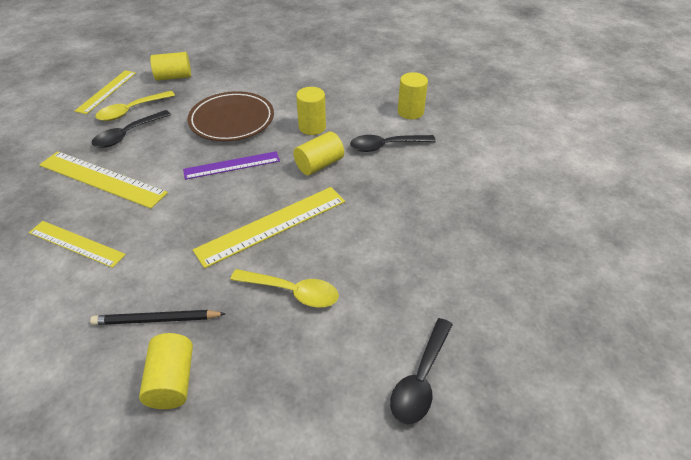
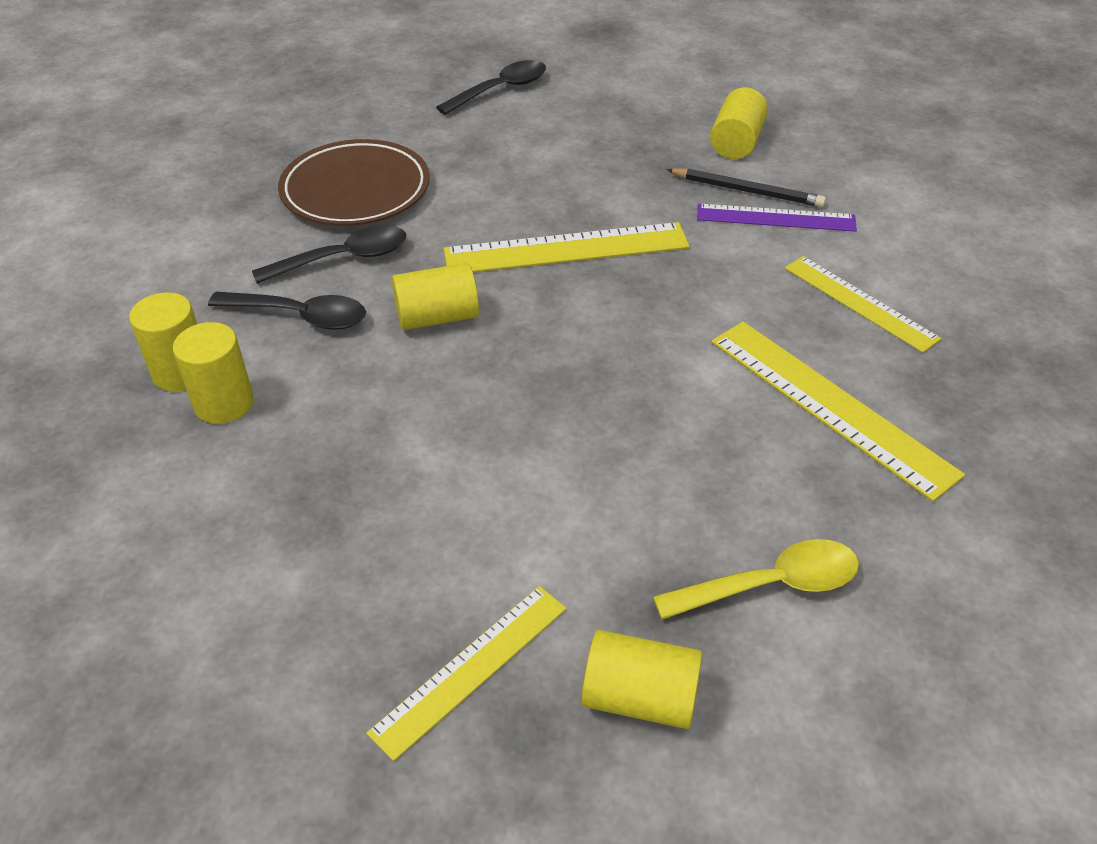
camera: 155 degrees left, 0 degrees up
yellow ruler [75,70,136,114] -> yellow ruler moved to [366,586,567,761]
black spoon [91,110,171,148] -> black spoon moved to [252,225,406,284]
purple ruler [183,151,280,180] -> purple ruler moved to [697,204,857,232]
brown plate [187,91,274,141] -> brown plate moved to [278,139,430,226]
yellow spoon [230,269,339,307] -> none
yellow cylinder [296,87,326,135] -> yellow cylinder moved to [173,322,254,424]

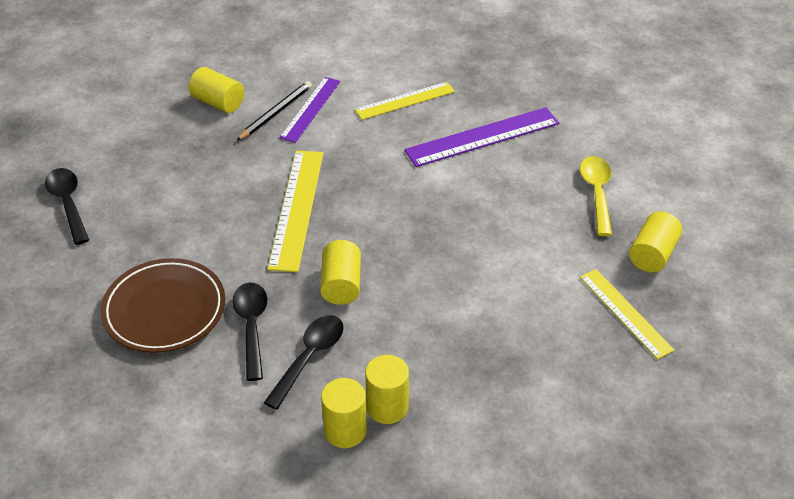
camera: 75 degrees left, 0 degrees up
yellow ruler [712,322,965,501] -> purple ruler [404,107,559,167]

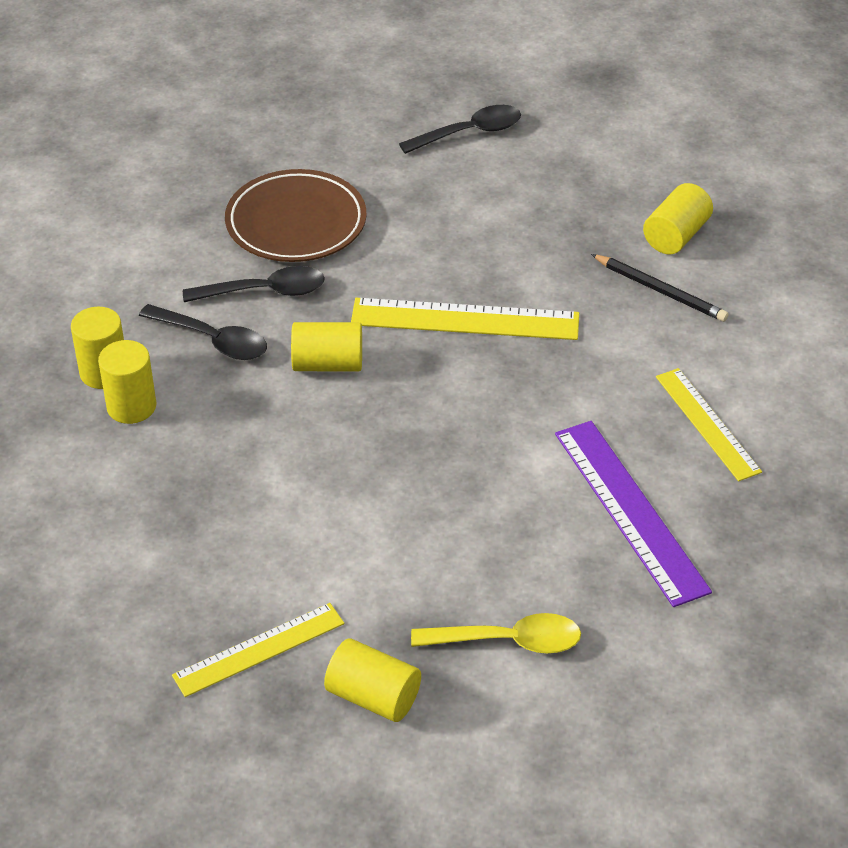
camera: 90 degrees right, 0 degrees up
purple ruler [279,77,340,143] -> none

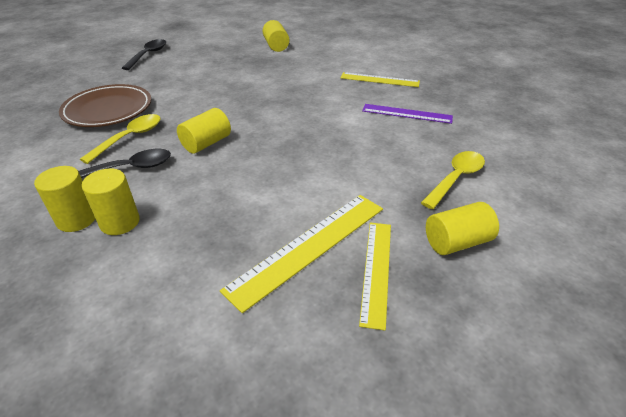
camera: 50 degrees left, 5 degrees down
black spoon [183,266,325,302] -> yellow spoon [80,114,161,164]
yellow ruler [351,298,579,340] -> yellow ruler moved to [220,195,383,313]
purple ruler [555,421,712,607] -> purple ruler [362,104,453,124], size x0.67
black pencil [591,254,729,322] -> none

